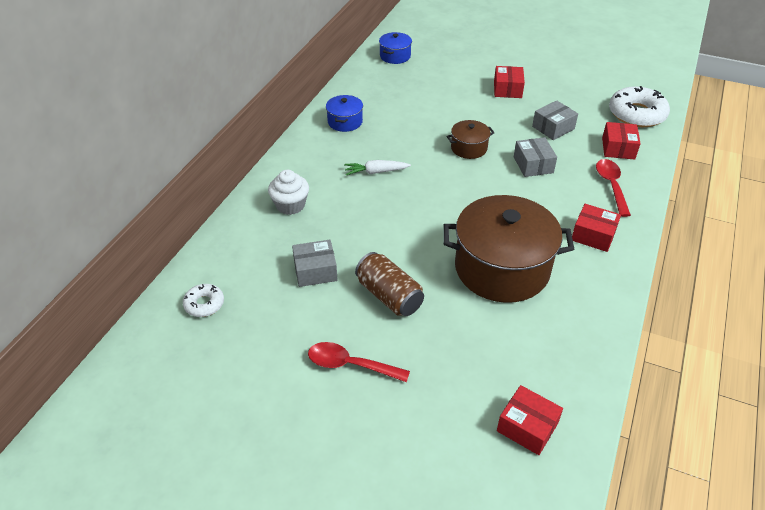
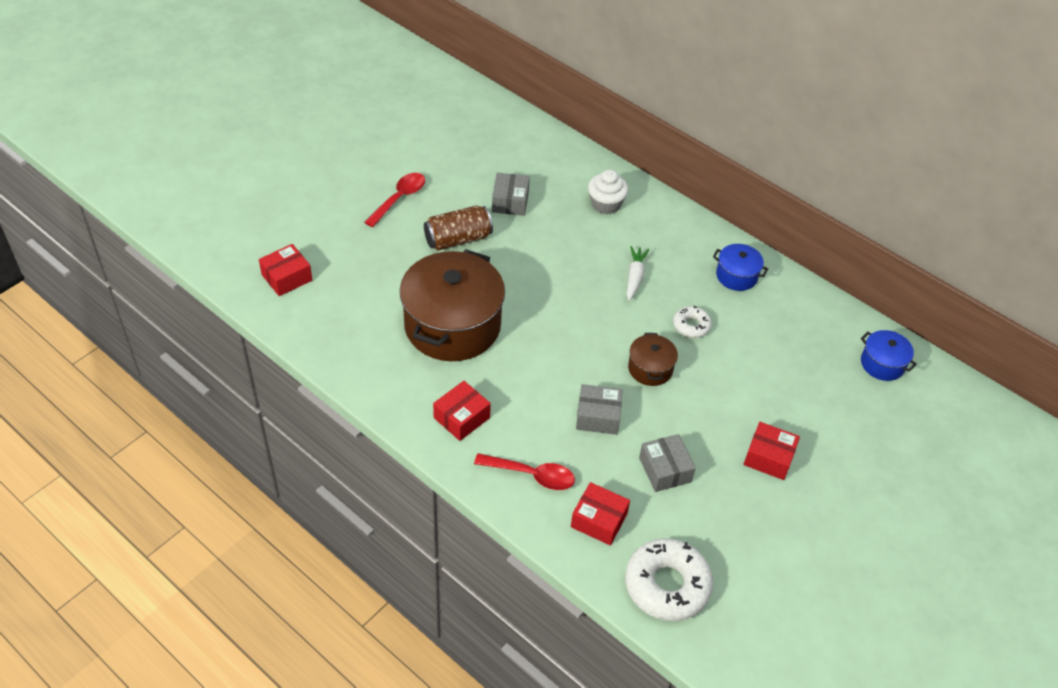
camera: 105 degrees right, 5 degrees up
white donut [183,284,224,317] -> white donut moved to [673,305,712,338]

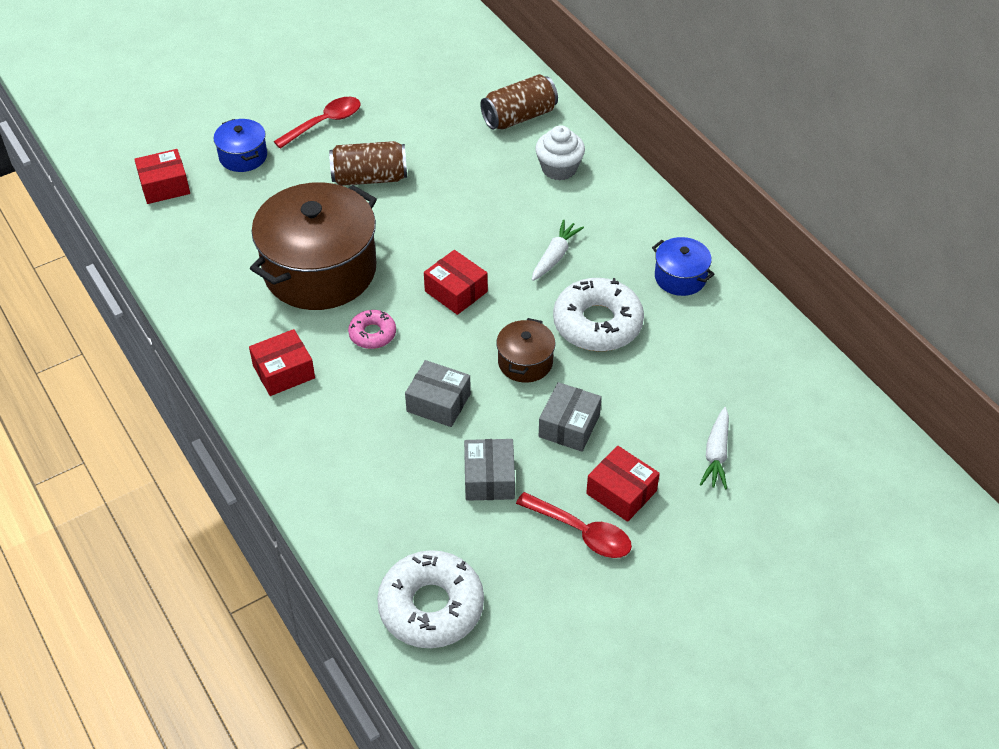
camera: 20 degrees right, 0 degrees up
red spoon [474,453,575,490] -> red spoon moved to [516,492,632,558]
grey box [492,172,530,216] -> grey box moved to [539,382,602,452]
red box [571,482,630,545] -> red box moved to [424,250,488,315]
white donut [673,305,712,338] -> white donut [553,278,644,351], size x1.90
blue pot [861,330,917,381] -> blue pot moved to [213,119,267,172]
none -> pink donut [348,310,396,349]
none -> brown can [480,74,558,130]
none -> white carrot [700,407,729,490]

